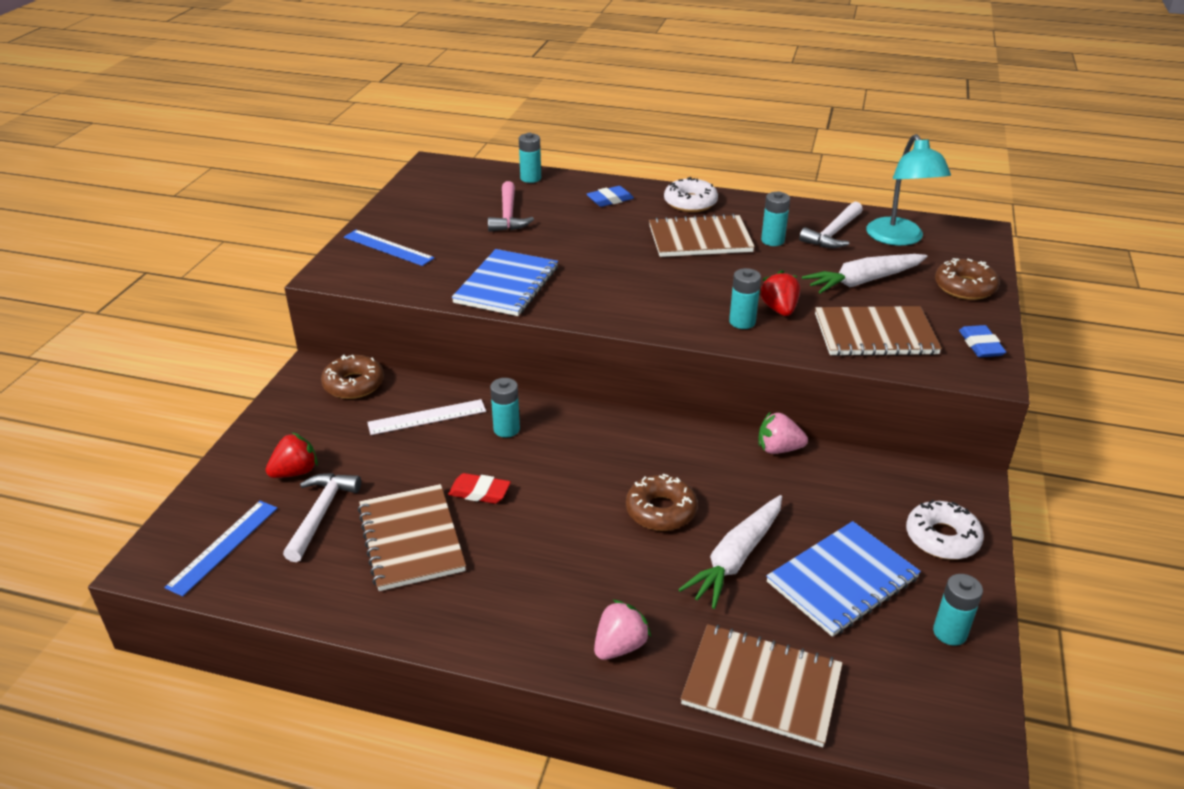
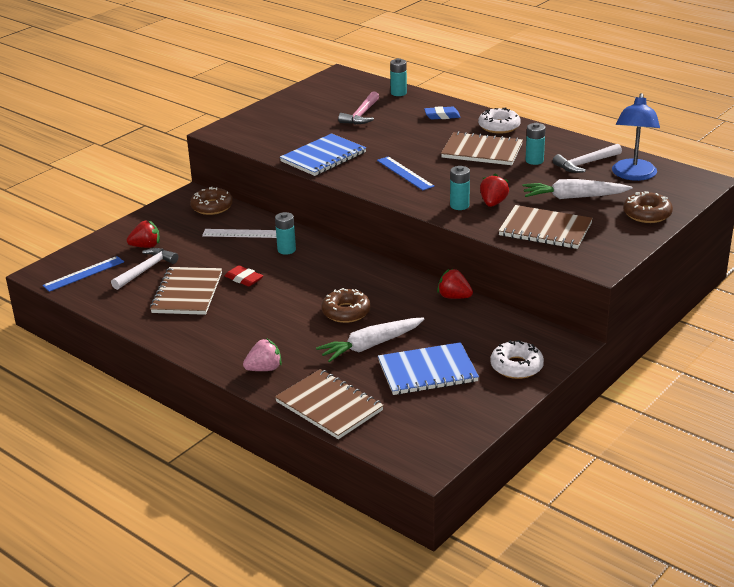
camera: 25 degrees right, 5 degrees down
blue ruler [344,230,435,266] -> blue ruler moved to [377,156,435,190]
pink strawberry [758,411,808,454] -> red strawberry [437,269,473,299]
turquoise lamp [866,134,951,246] -> blue lamp [612,93,660,181]
turquoise battery [933,574,983,646] -> none
blue eraser [959,325,1006,357] -> none

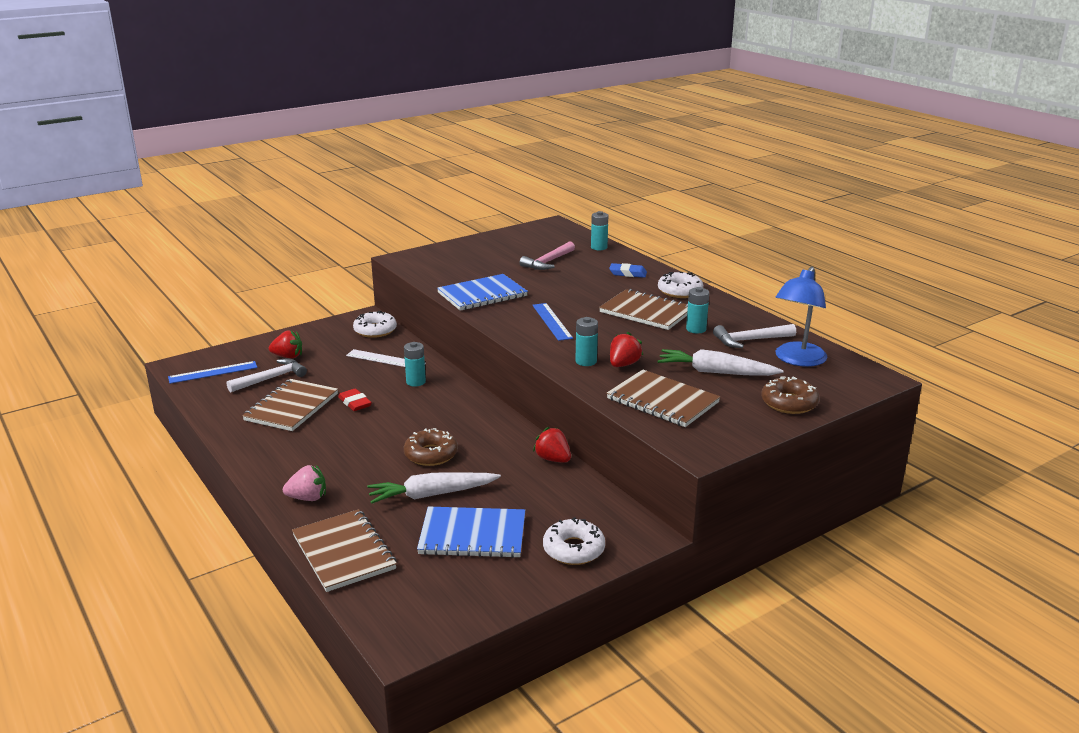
camera: 15 degrees right, 5 degrees down
brown donut [190,186,233,215] -> white donut [353,311,397,338]

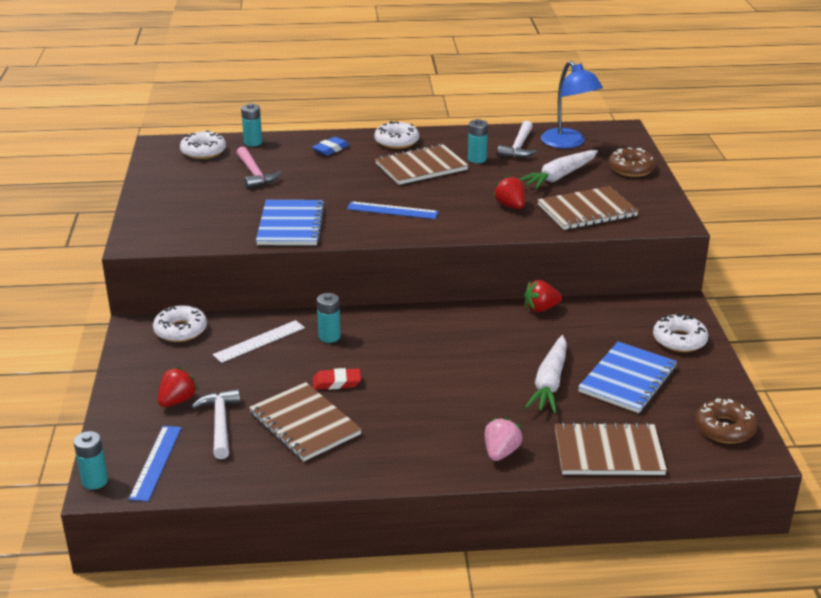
camera: 60 degrees left, 5 degrees up
brown donut [404,428,458,466] -> brown donut moved to [696,398,758,444]
turquoise battery [575,317,598,366] -> turquoise battery moved to [74,431,108,490]
none -> white donut [180,130,226,159]

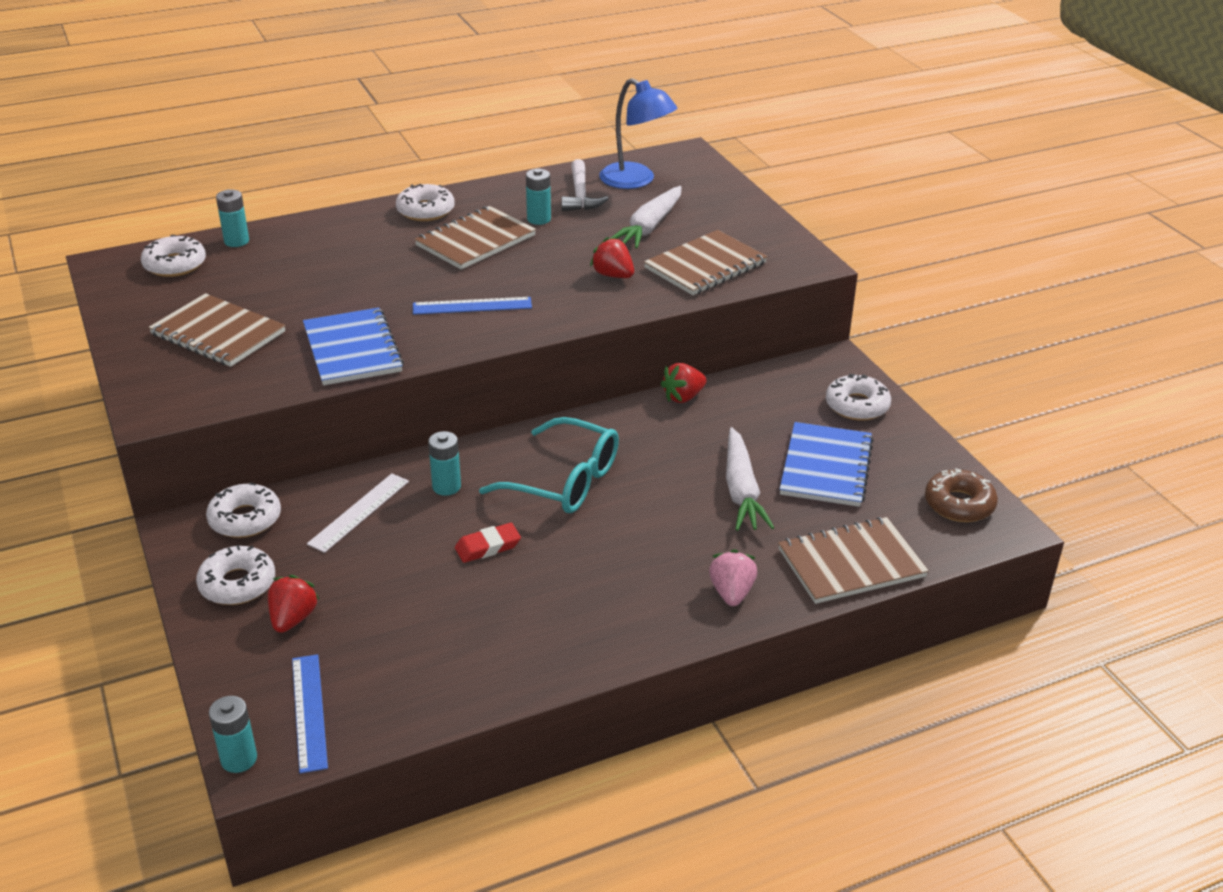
camera: 20 degrees left, 5 degrees up
white hammer [192,389,240,459] -> none
pink hammer [236,147,281,188] -> none
brown notebook [249,382,362,461] -> brown notebook moved to [148,293,286,367]
blue eraser [312,137,350,156] -> none
brown donut [608,147,656,177] -> none
none -> white donut [196,545,275,605]
none -> turquoise glasses [479,417,619,513]

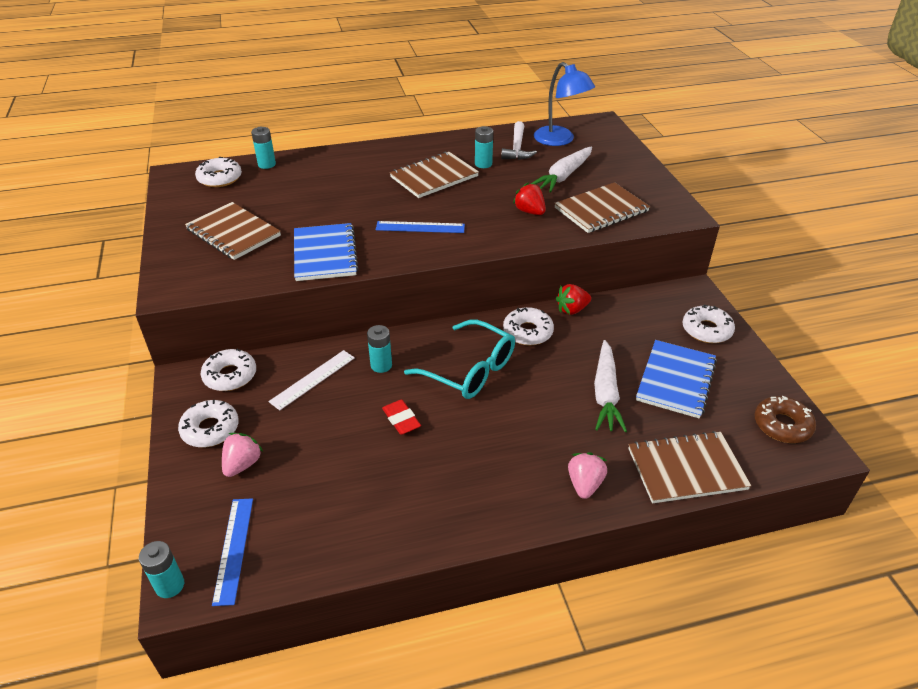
camera: 10 degrees right, 5 degrees up
red strawberry [268,575,319,633] -> pink strawberry [222,433,263,477]
white donut [396,184,455,221] -> white donut moved to [503,307,554,346]
red eraser [455,523,521,563] -> red eraser turned 75 degrees clockwise [382,400,421,435]

